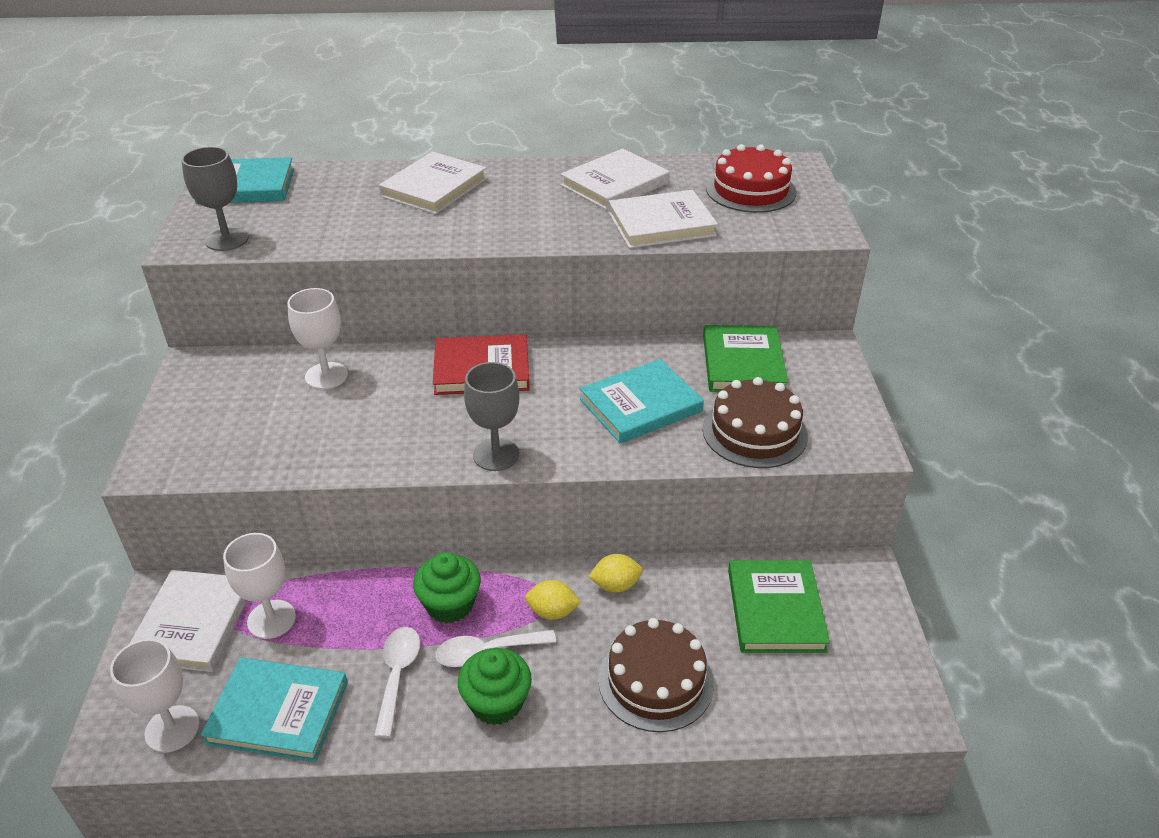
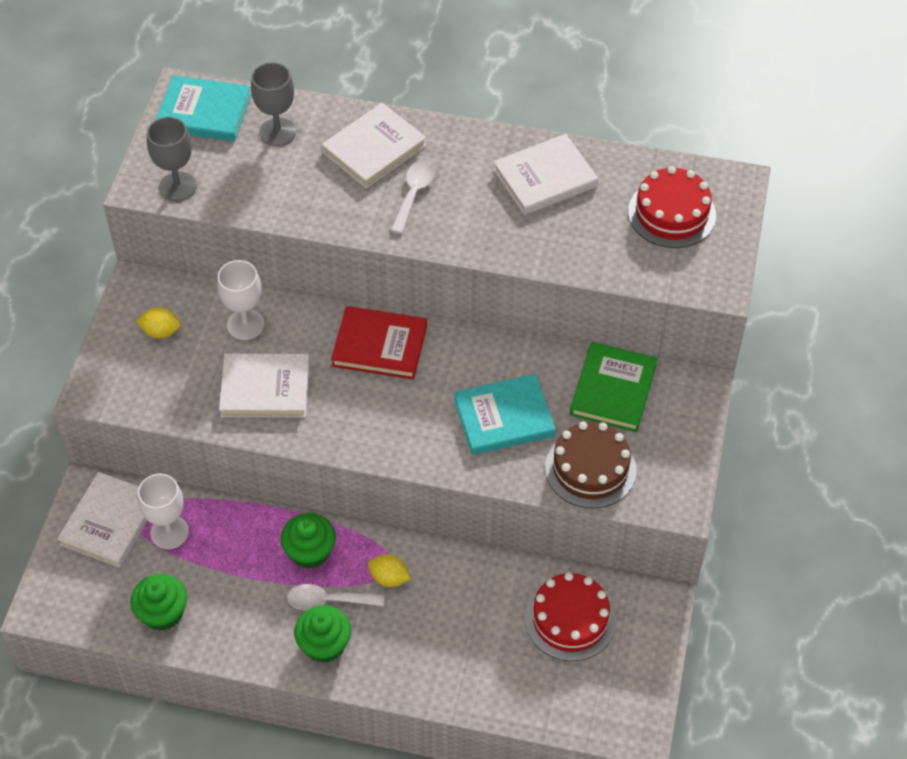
camera: 15 degrees right, 15 degrees up
white goblet [110,639,200,753] -> none
turquoise book [200,657,348,762] -> green cupcake [131,574,187,631]
white spoon [374,627,420,738] -> white spoon moved to [390,160,435,234]
grey goblet [464,362,520,471] -> grey goblet moved to [251,62,296,146]
yellow lemon [588,554,643,593] -> yellow lemon moved to [136,307,181,339]
brown cake [598,618,714,732] -> none
white book [608,190,718,248] -> white book moved to [219,353,310,418]
green book [728,560,830,653] -> red cake [525,572,616,661]

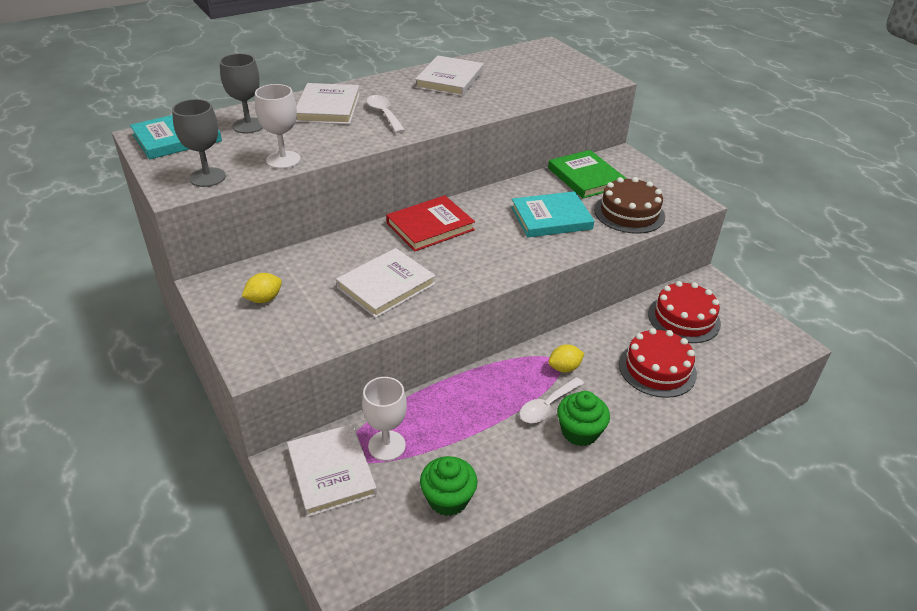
camera: 45 degrees left, 15 degrees down
white goblet [217,260,264,340] -> white goblet moved to [255,84,301,169]
green cupcake [281,513,336,569] -> none
turquoise book [454,374,556,455] -> turquoise book turned 45 degrees clockwise [511,191,594,237]
red cake [628,166,716,248] -> red cake moved to [619,328,697,398]

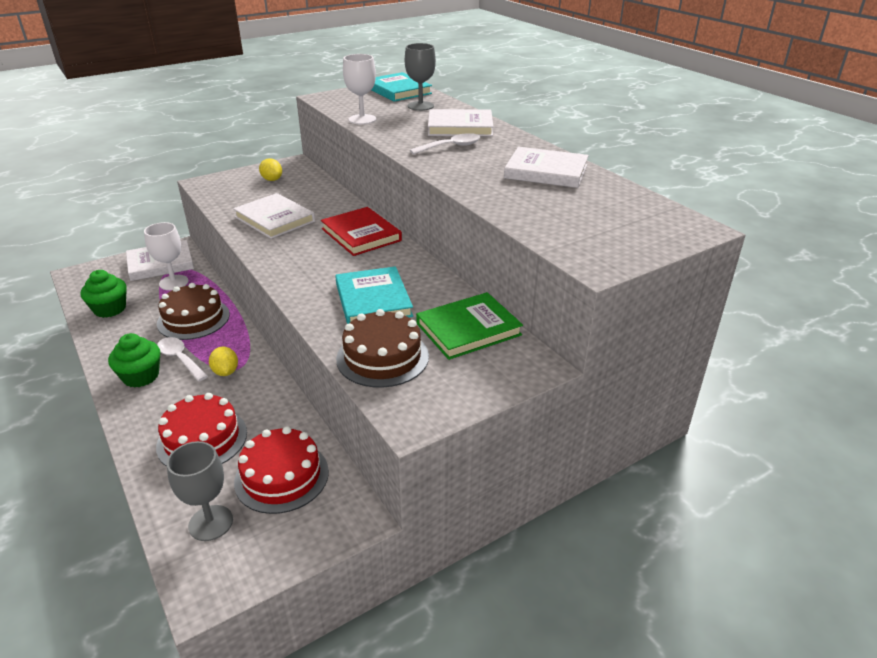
camera: 90 degrees right, 5 degrees down
grey goblet [172,99,226,187] -> grey goblet moved to [167,441,233,541]
none -> brown cake [157,283,230,340]

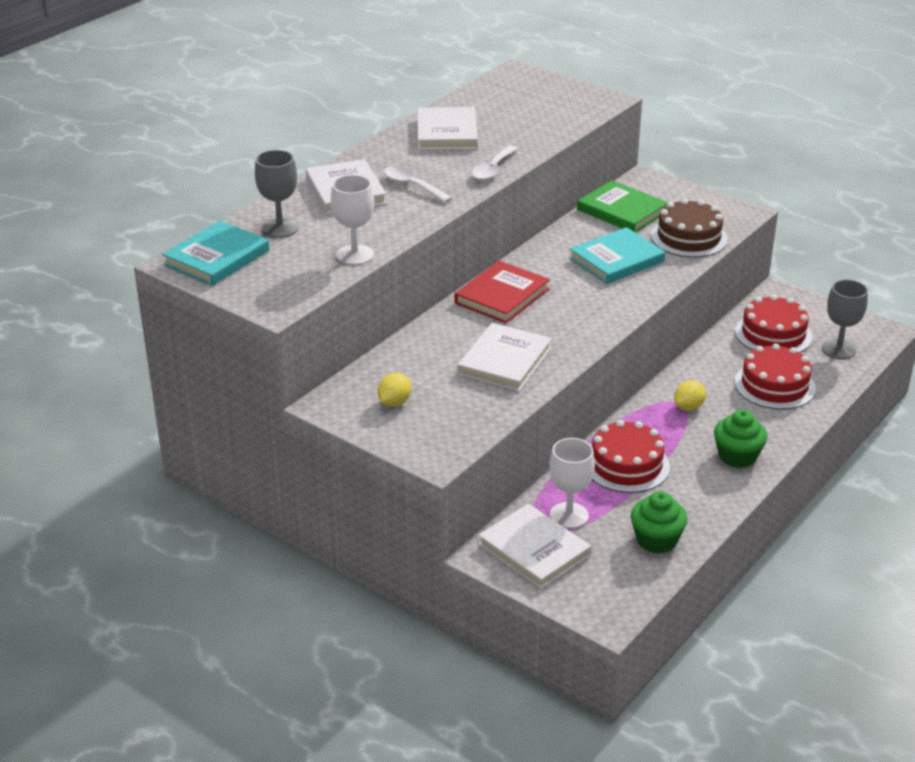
camera: 110 degrees left, 0 degrees up
brown cake [157,283,230,340] -> red cake [592,420,670,493]
white spoon [157,337,208,381] -> white spoon moved to [472,145,518,181]

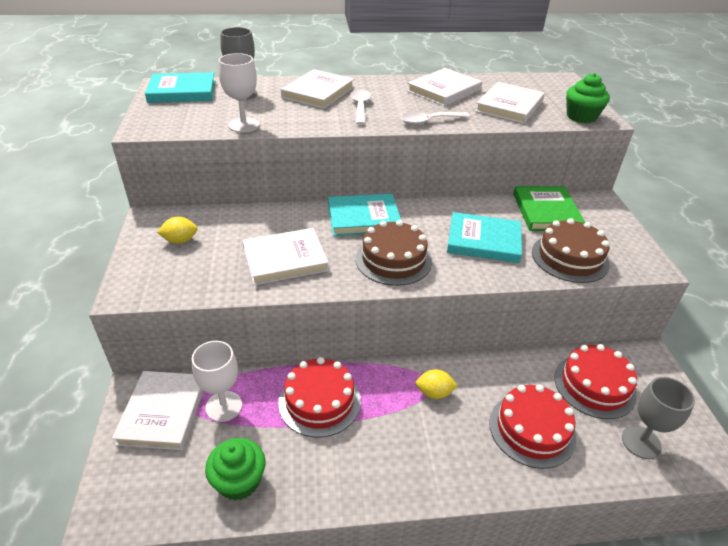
camera: 45 degrees right, 5 degrees up
red book [455,261,550,323] -> turquoise book [328,194,401,236]
green cupcake [714,409,767,468] -> green cupcake moved to [566,73,610,123]
none -> brown cake [356,220,432,286]
none -> white book [475,82,545,124]

